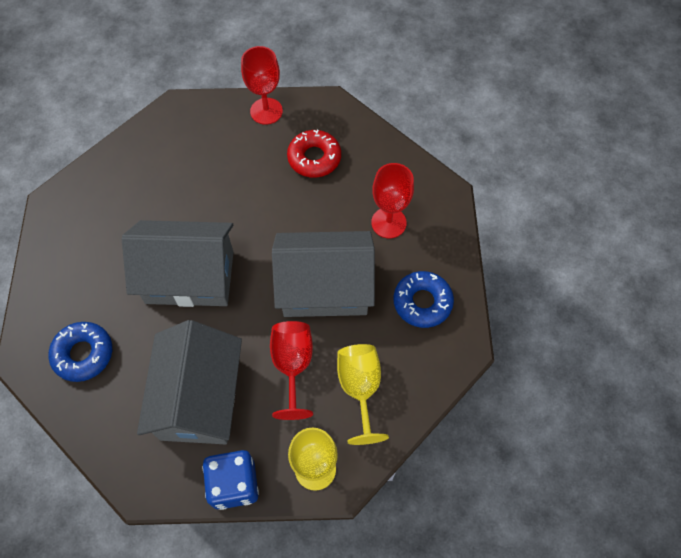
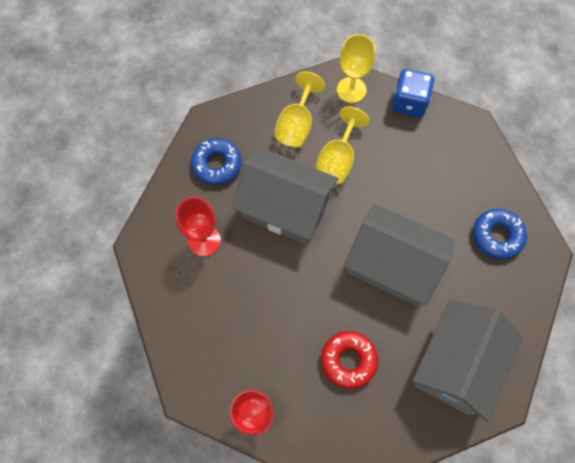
camera: 155 degrees left, 5 degrees up
grey house [137,320,242,444] -> grey house moved to [413,300,523,422]
red goblet [270,321,313,420] -> yellow goblet [315,107,369,184]
red donut [287,130,341,178] -> red donut moved to [321,331,378,389]

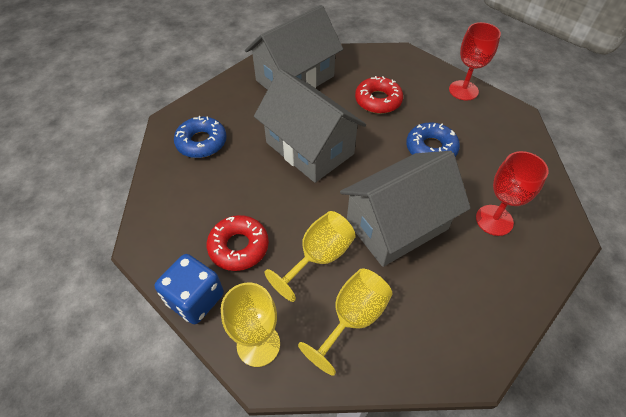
camera: 160 degrees left, 15 degrees down
blue donut [191,138,242,185] -> blue donut moved to [406,122,460,157]
grey house [232,148,339,245] -> grey house turned 75 degrees counterclockwise [340,151,471,267]
none -> red donut [207,215,269,271]

